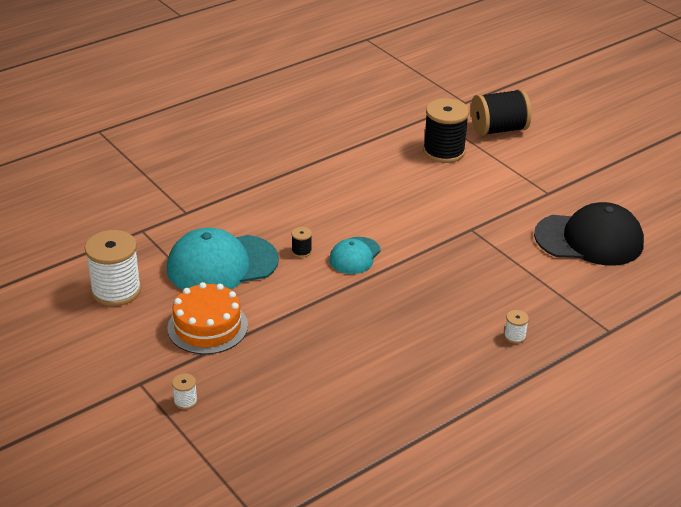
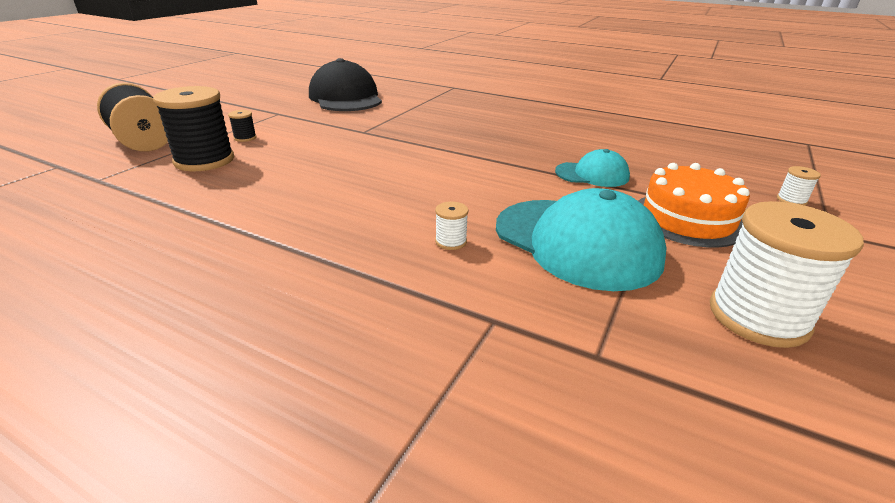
camera: 115 degrees left, 5 degrees down
black spool [291,227,312,258] -> black spool moved to [228,110,257,142]
turquoise cap [329,237,381,274] -> turquoise cap moved to [555,149,630,187]
white spool [504,310,529,344] -> white spool moved to [435,202,468,250]

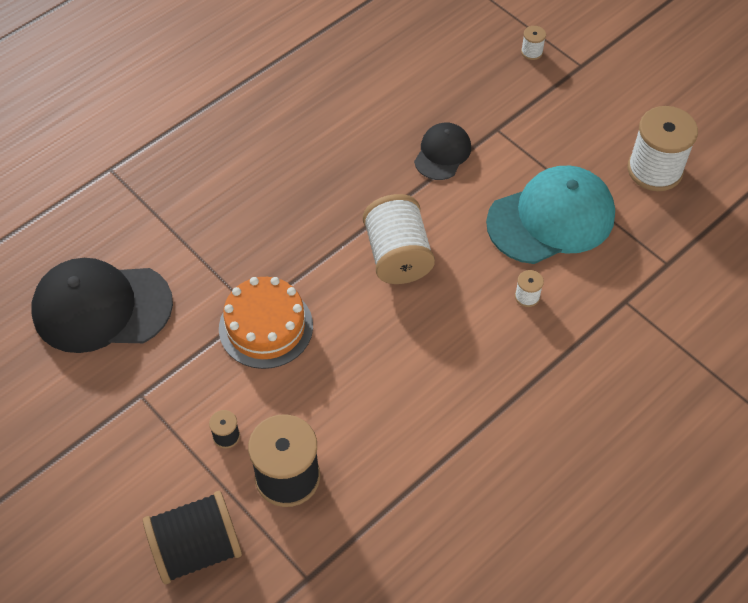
camera: 70 degrees left, 25 degrees up
turquoise cap [555,149,630,187] -> black cap [414,122,471,180]
orange cake [638,163,750,248] -> orange cake moved to [219,277,313,369]
none -> white spool [363,194,435,284]

